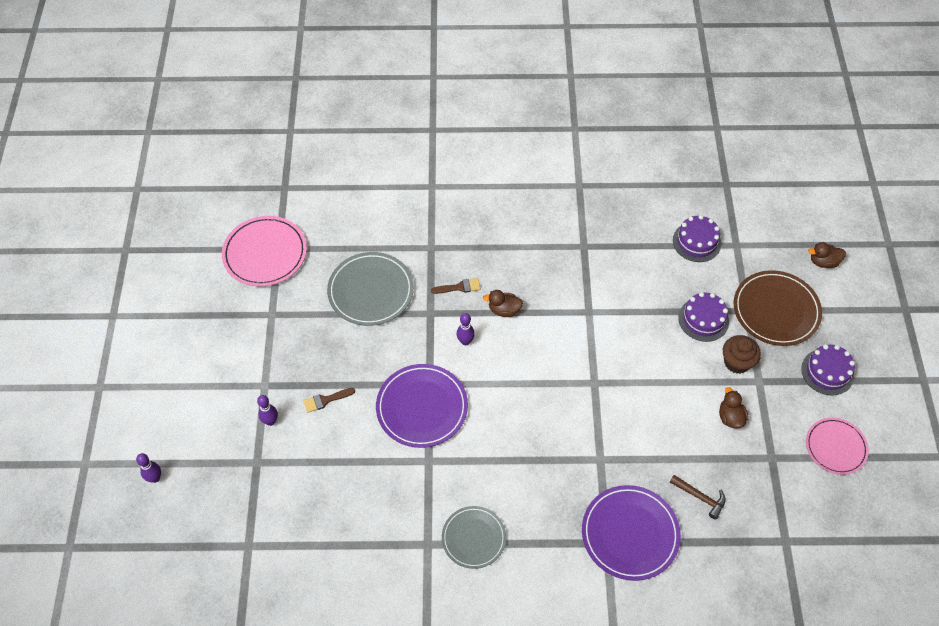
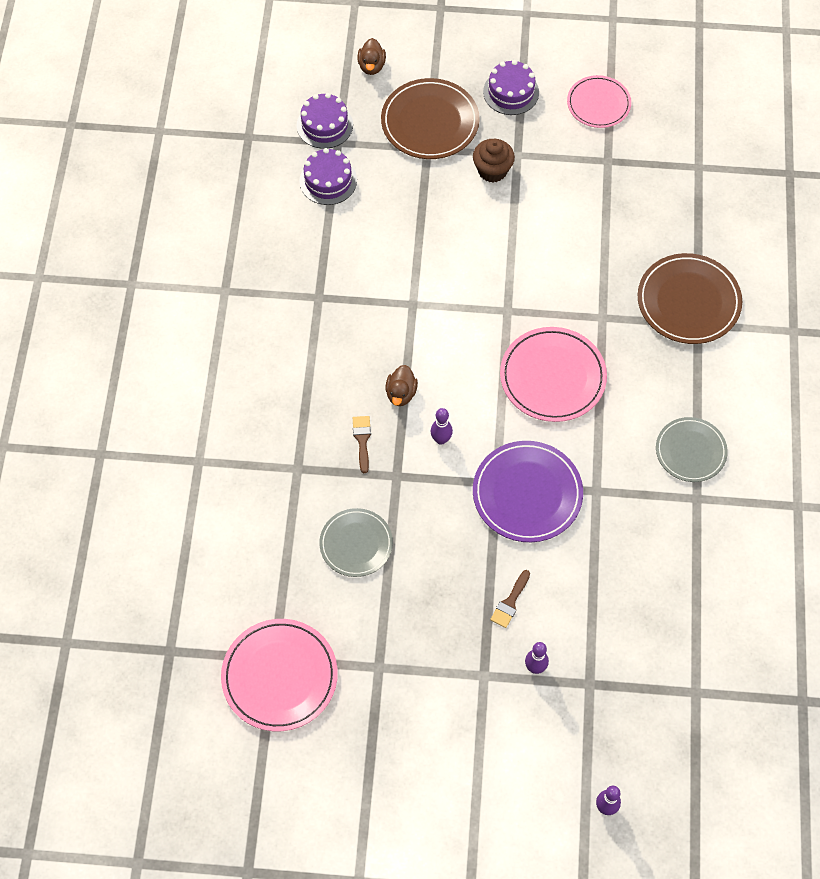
camera: 85 degrees left, 5 degrees up
brown brush [303,388,355,413] -> brown brush turned 45 degrees clockwise [490,570,530,628]
grey plate [327,252,414,326] -> grey plate [319,508,393,577], size x0.66
purple plate [582,485,681,581] -> brown plate [638,253,742,344]
brown hammer [670,475,726,519] -> none
purple cake [678,292,729,342] -> purple cake moved to [297,93,353,149]
brown duck [719,387,749,429] -> none
none -> pink plate [500,327,607,422]

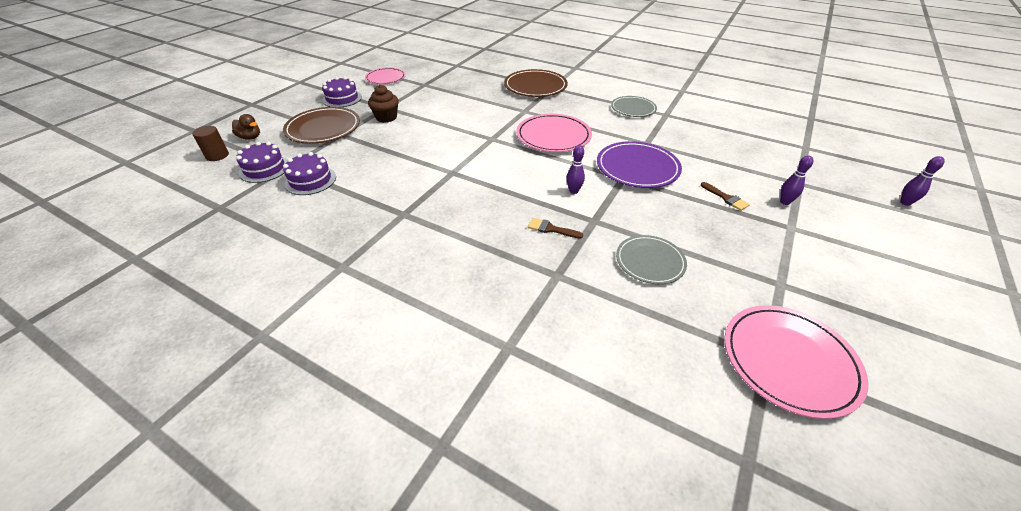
camera: 65 degrees left, 20 degrees down
brown duck [385,365,418,406] -> none
none -> brown cylinder [192,126,229,161]

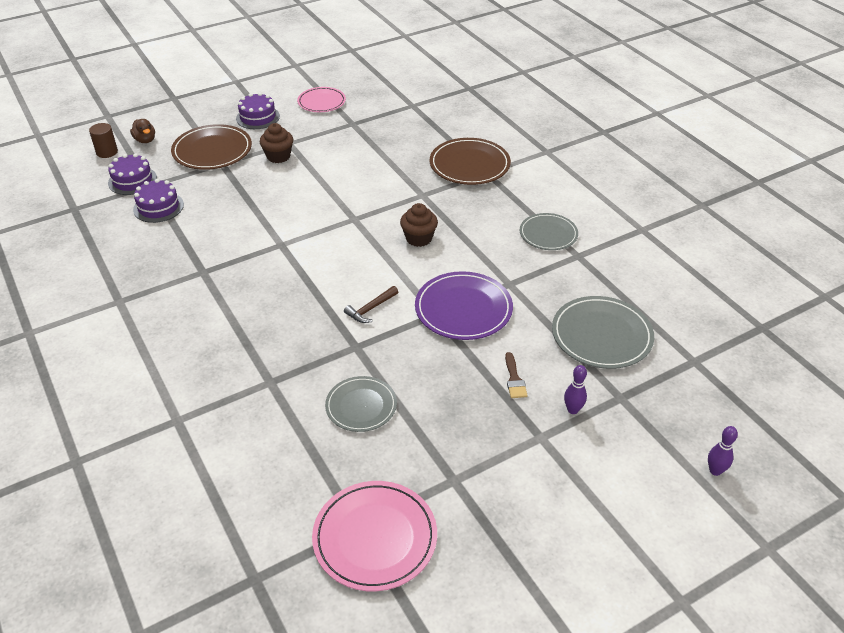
camera: 30 degrees right, 0 degrees up
pink plate [516,114,592,152] -> brown cupcake [400,203,438,247]
brown brush [528,218,583,239] -> none
purple bowling pin [566,145,585,194] -> brown hammer [344,286,398,323]
none -> grey plate [552,296,654,369]

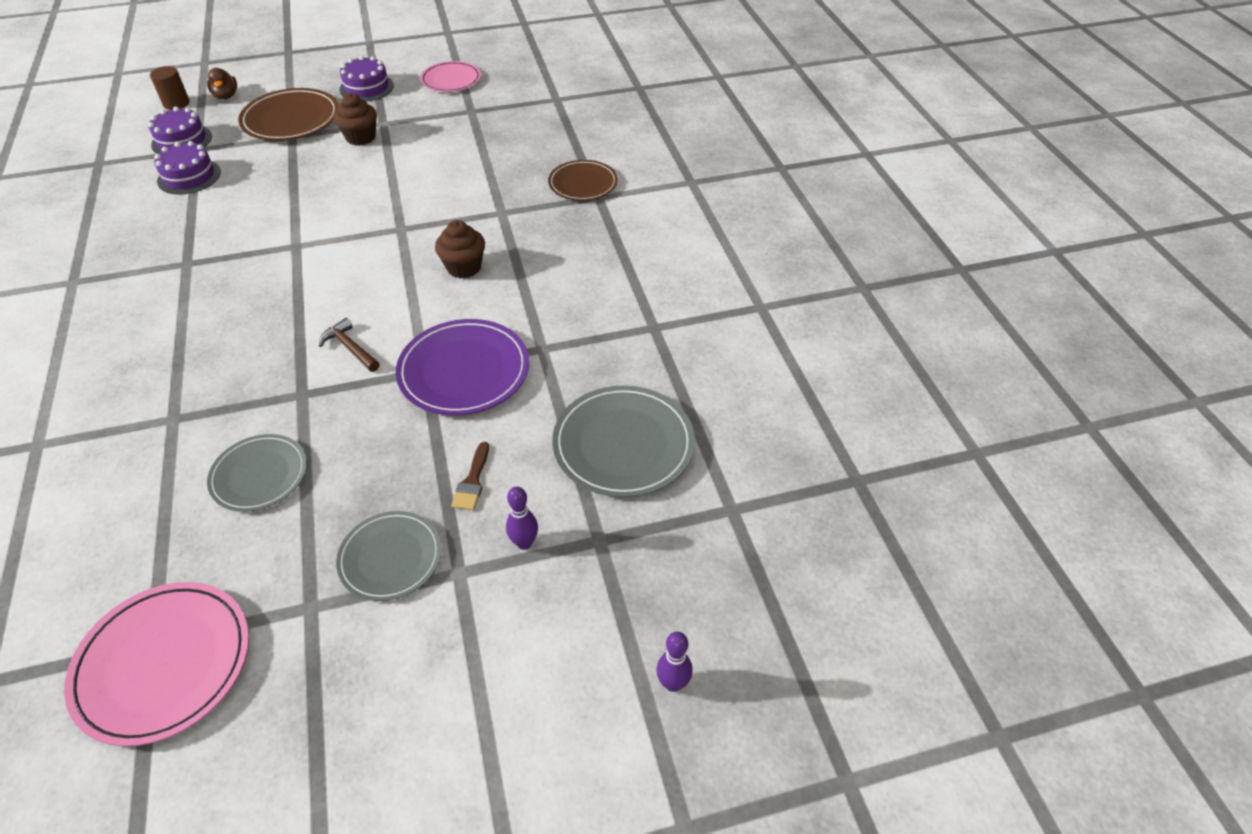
camera: 15 degrees right, 5 degrees up
brown hammer [344,286,398,323] -> brown hammer turned 75 degrees clockwise [319,318,380,372]
brown plate [430,138,511,185] -> brown plate [548,160,618,201], size x0.66
grey plate [520,213,578,250] -> grey plate moved to [336,511,442,601]

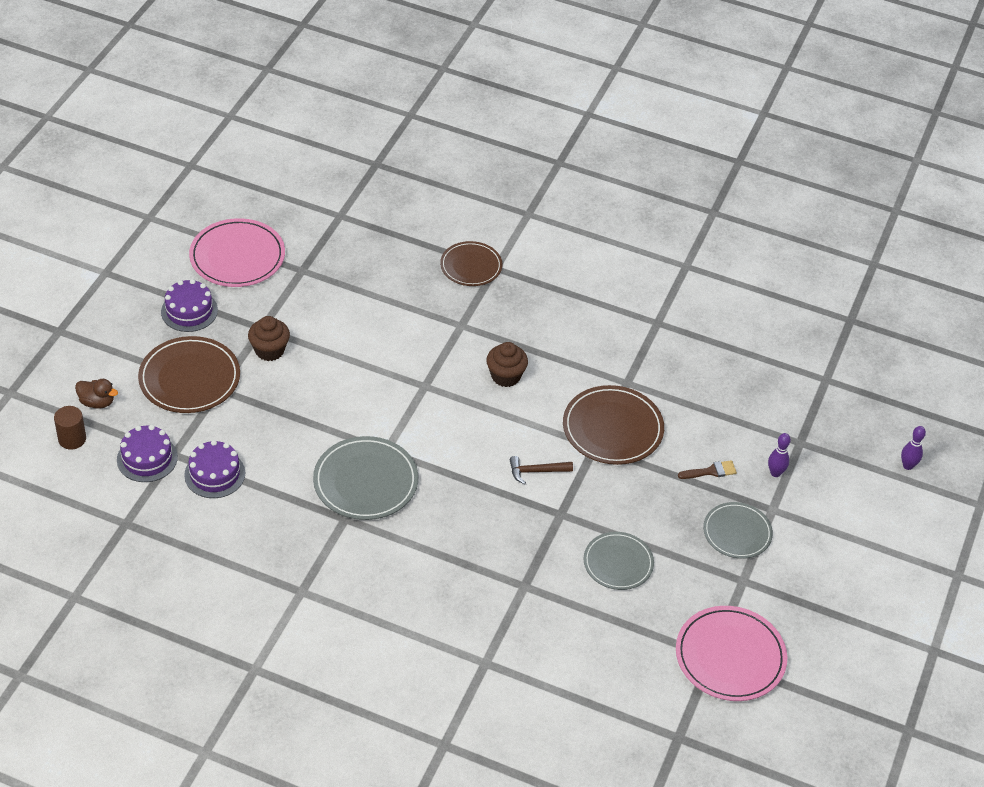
camera: 55 degrees left, 0 degrees up
purple plate [396,319,529,415] -> brown plate [563,385,664,465]
pink plate [420,61,481,92] -> pink plate [189,218,285,287], size x1.52
brown brush [451,442,489,510] -> brown brush turned 60 degrees counterclockwise [678,460,737,479]
grey plate [552,385,695,497] -> grey plate moved to [313,436,418,520]

